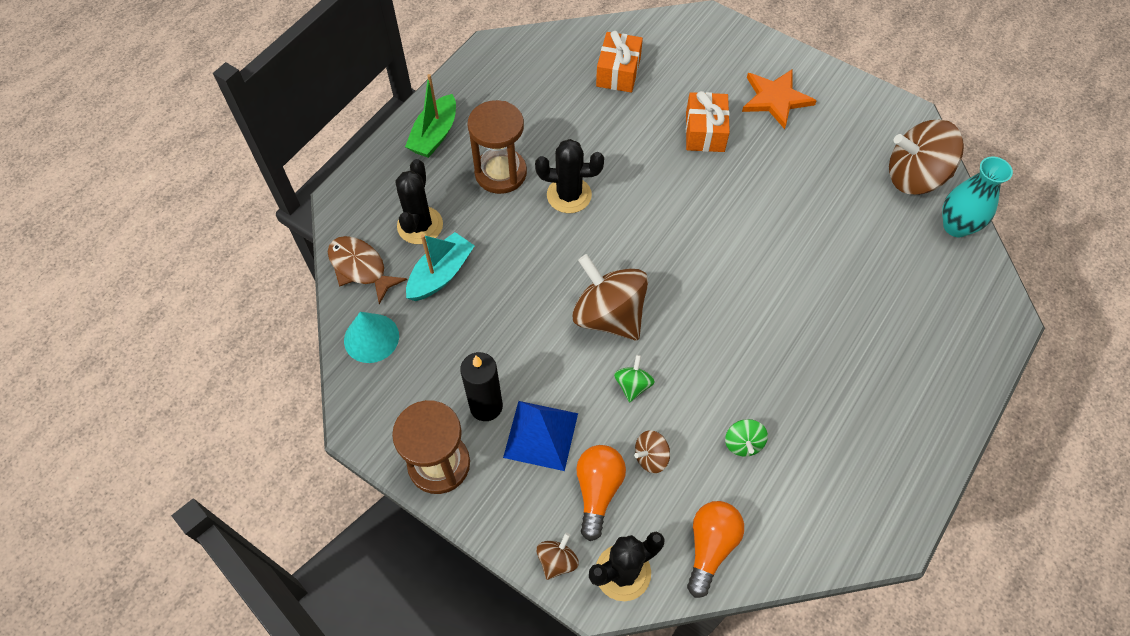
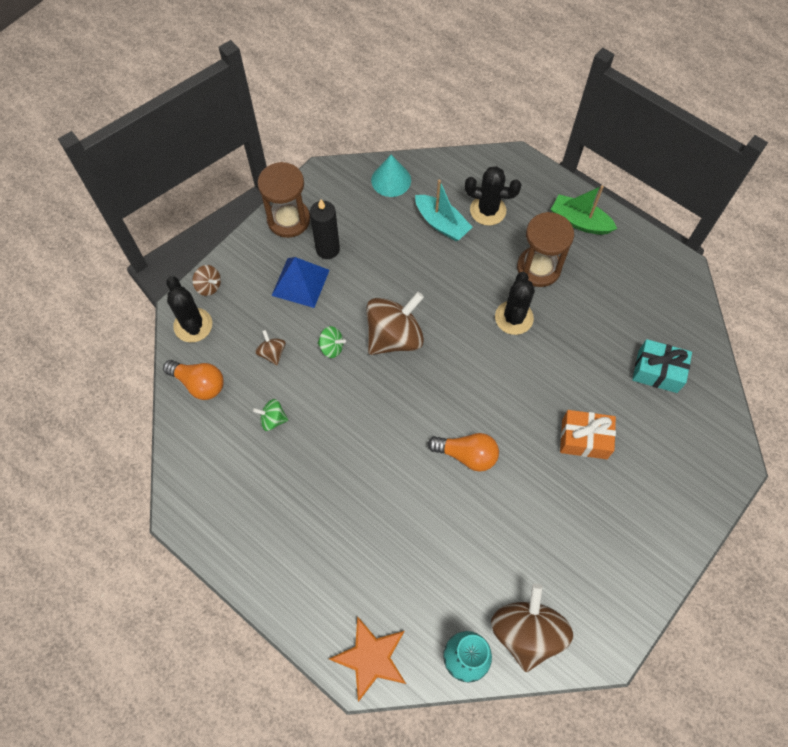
camera: 95 degrees right, 5 degrees up
brown fish [328,236,407,304] -> none
orange light bulb [576,445,626,541] -> orange light bulb moved to [428,433,499,472]
orange gift [596,31,643,93] -> turquoise gift [632,339,692,393]
orange star [742,70,817,129] -> orange star moved to [329,616,406,702]

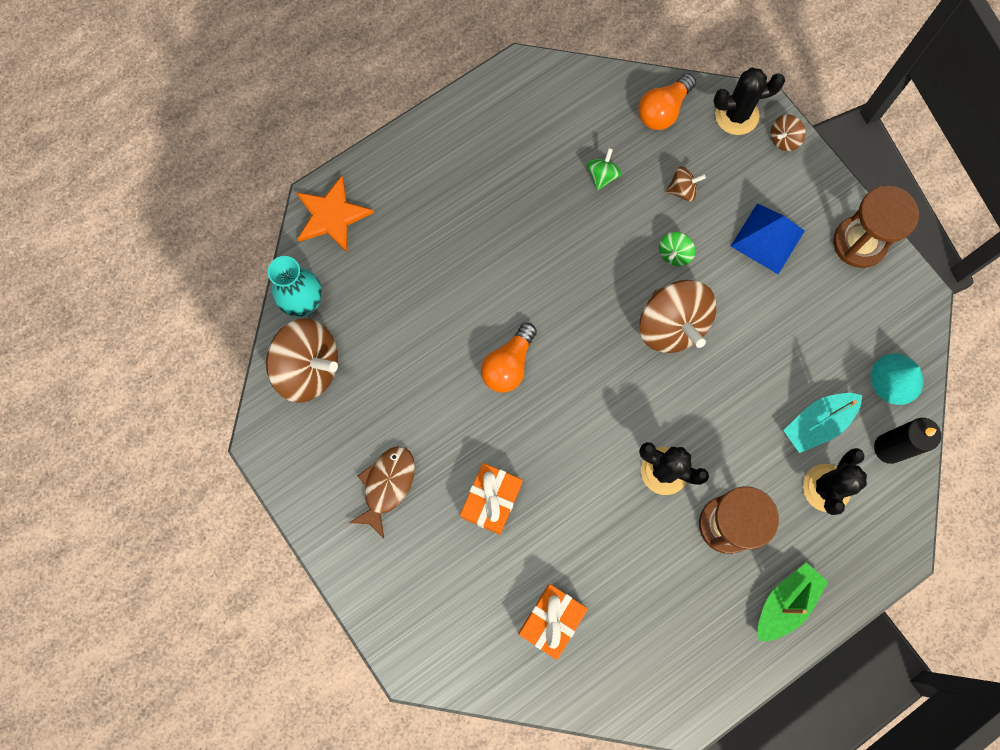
camera: 105 degrees right, 10 degrees up
black candle [310,199,340,259] -> black candle moved to [874,418,941,464]
turquoise gift [632,339,692,393] -> orange gift [518,584,588,660]
none -> brown fish [349,446,415,538]

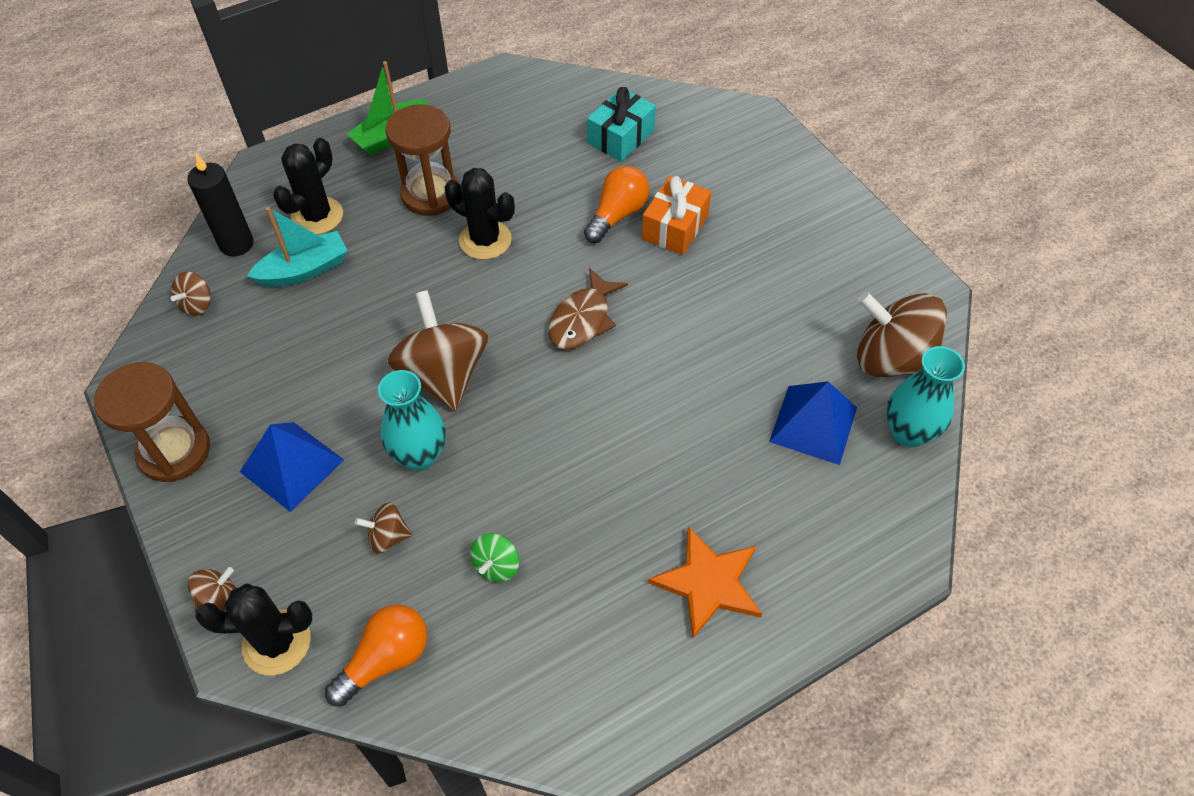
camera: 175 degrees left, 20 degrees down
orange star [296,176,374,252] -> orange star moved to [648,526,762,638]
brown fish [349,446,415,538] -> brown fish moved to [548,268,628,350]
orange light bulb [481,323,537,393] -> orange light bulb moved to [584,166,649,243]
orange gift [518,584,588,660] -> turquoise gift [587,87,656,162]
green spinning top [659,232,695,266] -> turquoise vase [378,370,446,471]
turquoise cone [871,353,924,405] -> brown spinning top [171,272,211,316]
none -> blue pyramid [769,381,857,465]

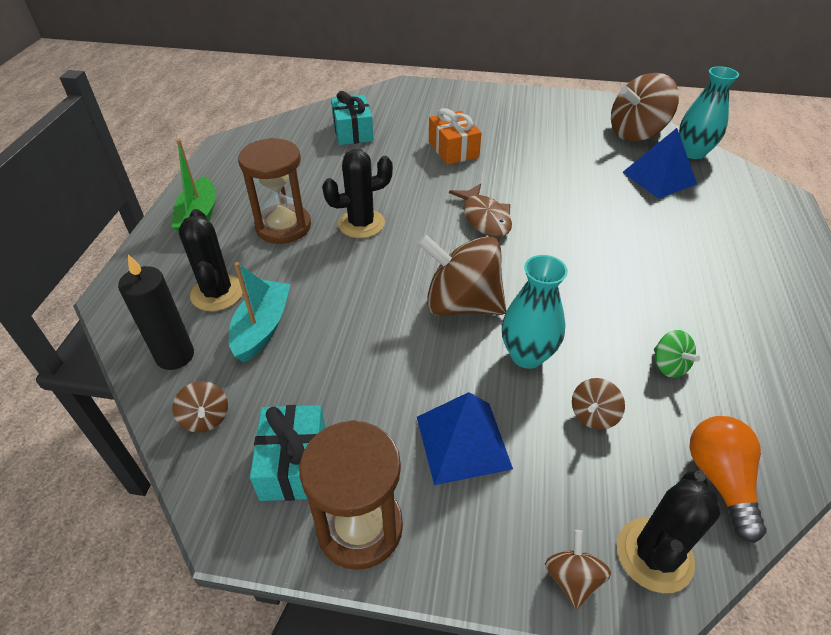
camera: 50 degrees left, 10 degrees down
orange light bulb [584,166,649,243] -> none
orange star [648,526,762,638] -> none
none -> turquoise gift [250,405,326,501]

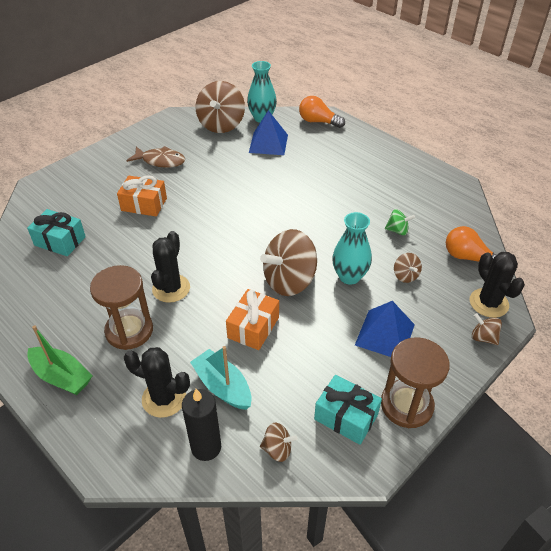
camera: 55 degrees left, 0 degrees up
brown fish [449,183,512,237] -> brown fish moved to [126,146,185,168]
none -> orange gift [226,289,279,350]
none -> orange light bulb [299,96,345,128]

